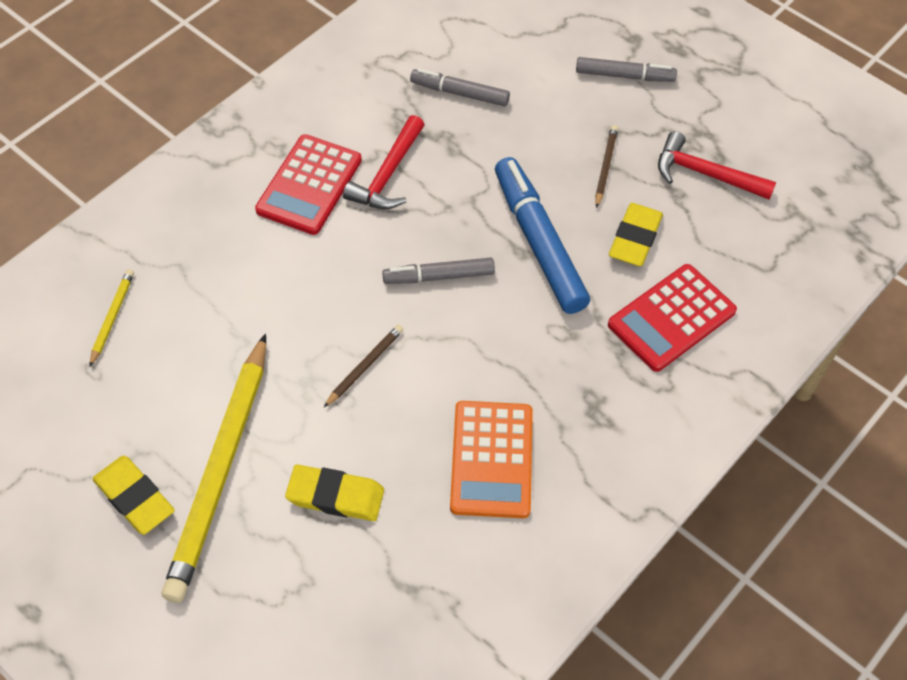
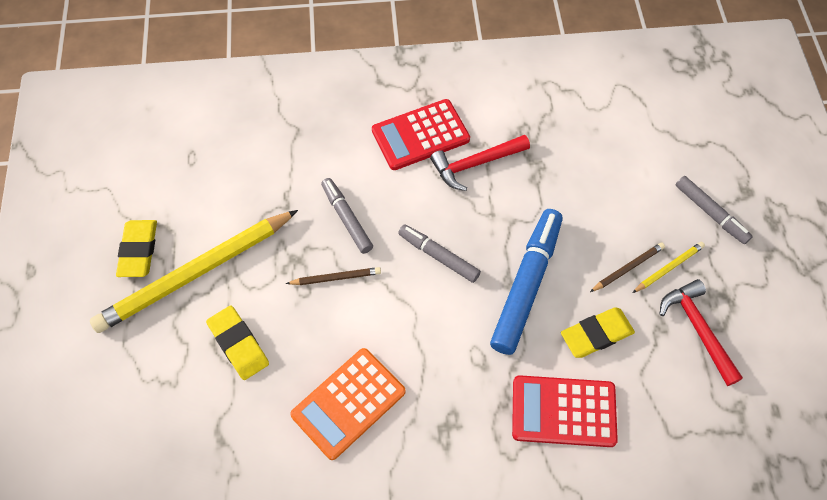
camera: 45 degrees right, 5 degrees up
yellow pencil [89,269,134,367] -> yellow pencil moved to [632,242,705,293]
grey marker [410,69,510,107] -> grey marker moved to [321,178,373,254]

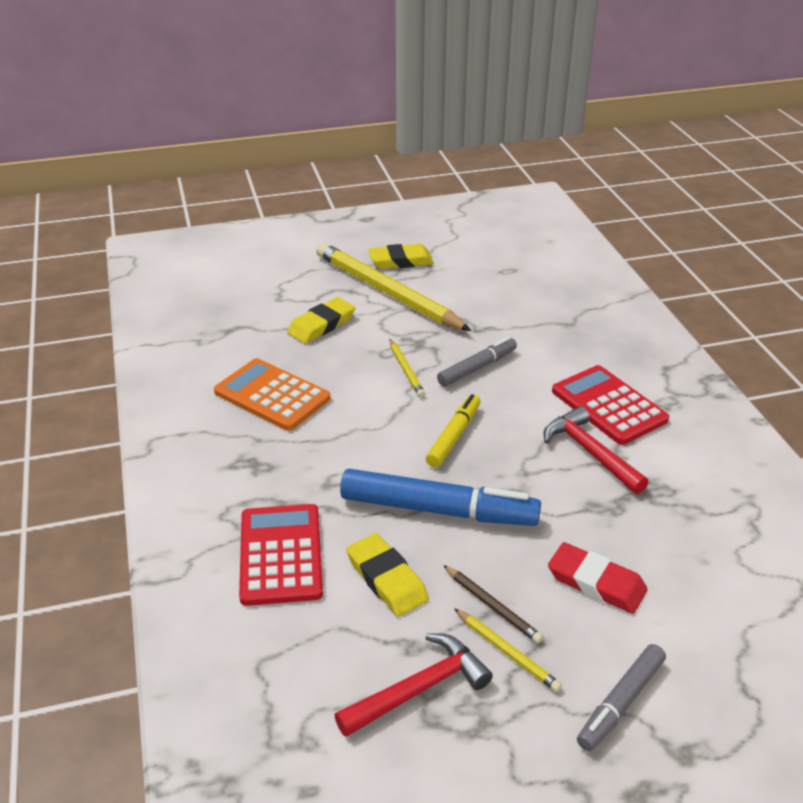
camera: 80 degrees right, 25 degrees down
brown pencil [286,267,381,285] -> yellow pencil [389,339,425,397]
grey marker [398,225,481,283] -> yellow marker [426,394,481,467]
none -> red eraser [548,542,647,614]

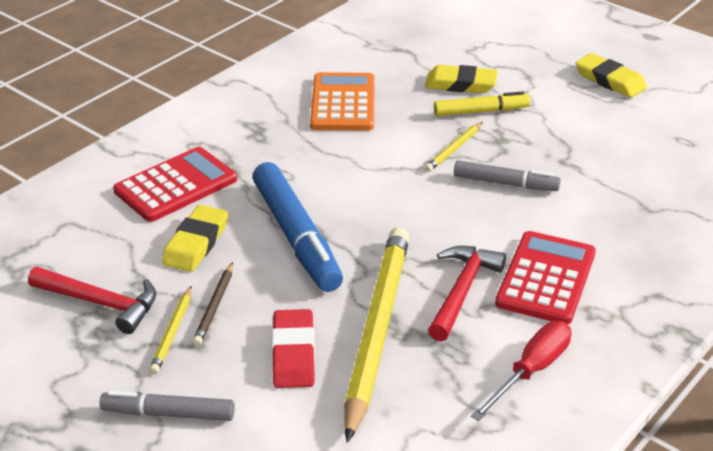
camera: 55 degrees right, 0 degrees up
yellow pencil [316,243,471,331] -> yellow pencil moved to [344,227,410,443]
yellow marker [426,394,481,467] -> yellow marker moved to [434,91,531,116]
none -> red screwdriver [471,321,571,421]

